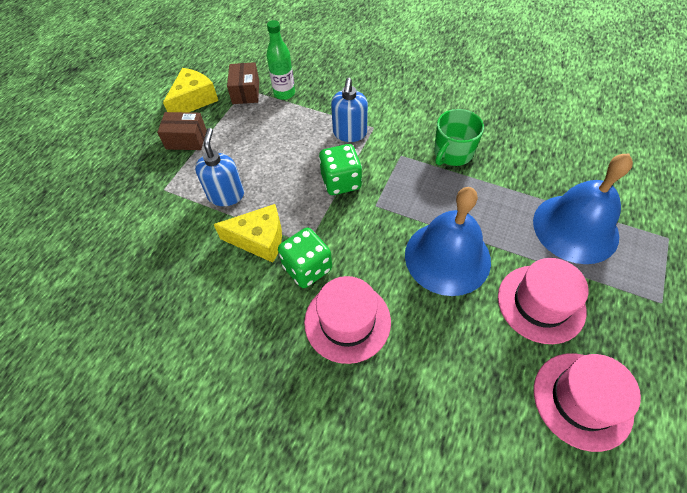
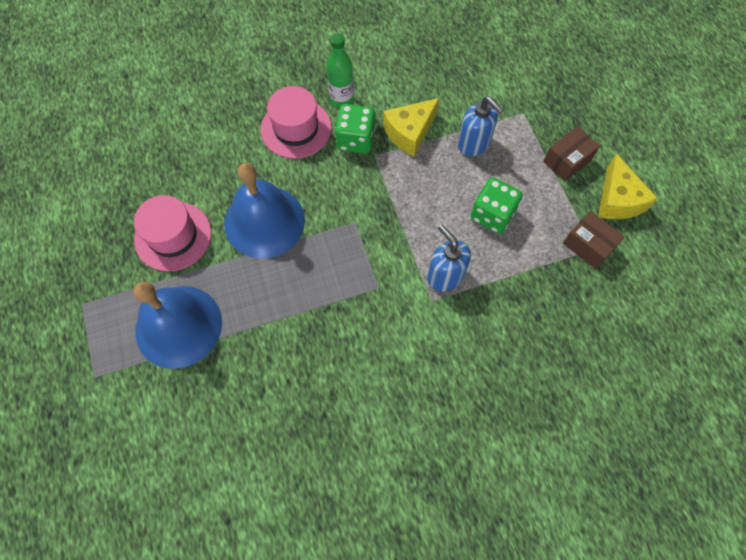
camera: 135 degrees right, 10 degrees up
green bottle [266,20,295,100] -> green bottle moved to [327,33,354,109]
green dice [319,144,362,195] -> green dice moved to [471,178,522,234]
green mug [434,109,484,166] -> none
pink hat [534,353,641,452] -> none

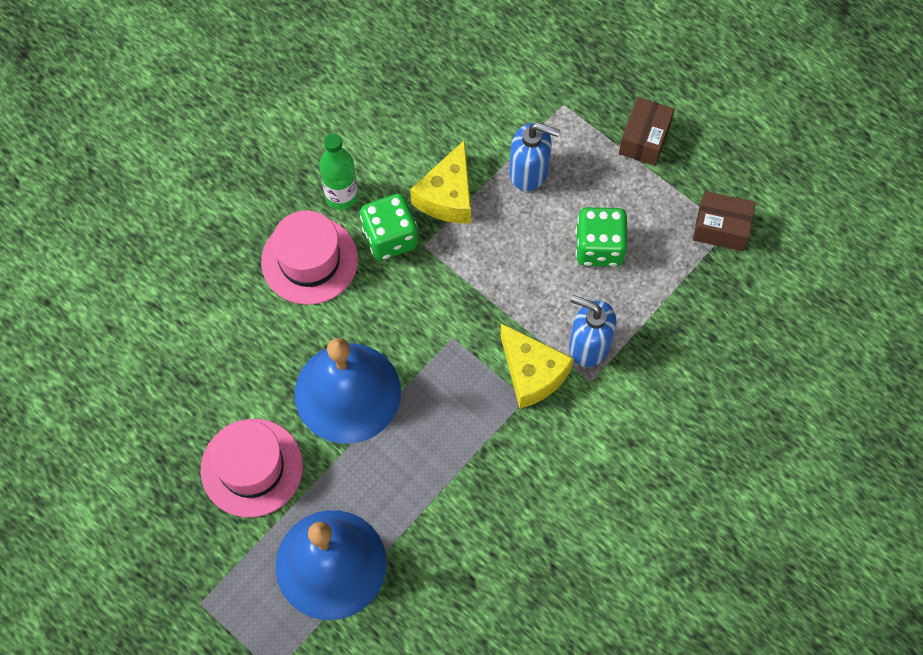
camera: 30 degrees left, 0 degrees up
yellow cheese [598,153,658,219] -> yellow cheese moved to [500,323,574,409]

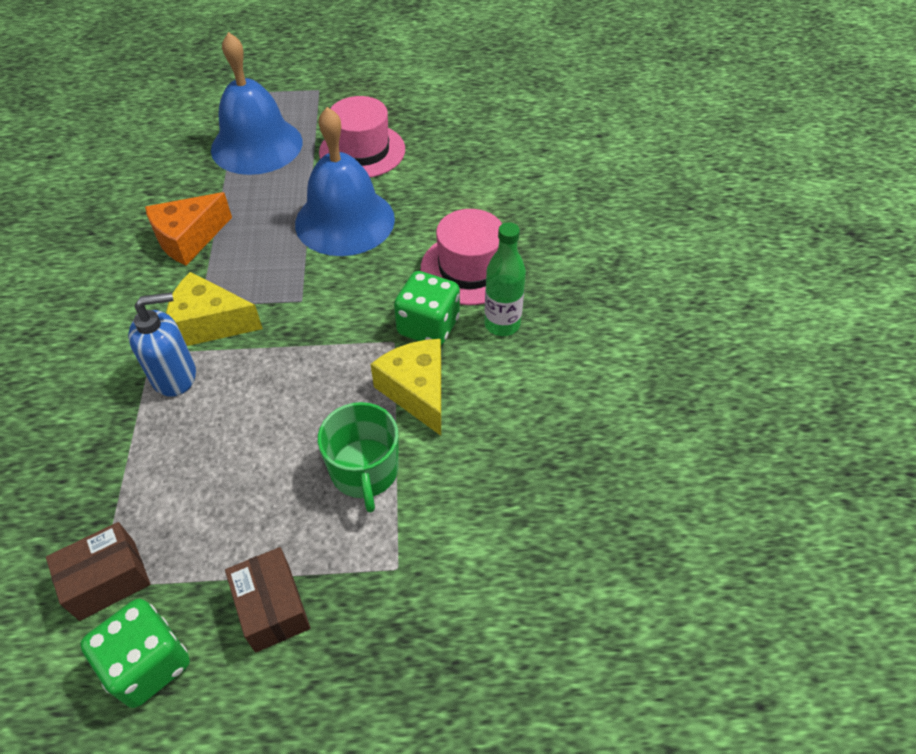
camera: 135 degrees right, 15 degrees down
blue soap dispenser [509,123,560,191] -> green mug [318,402,399,512]
green dice [576,207,628,267] -> green dice moved to [80,599,190,708]
none -> orange cheese [145,192,232,266]

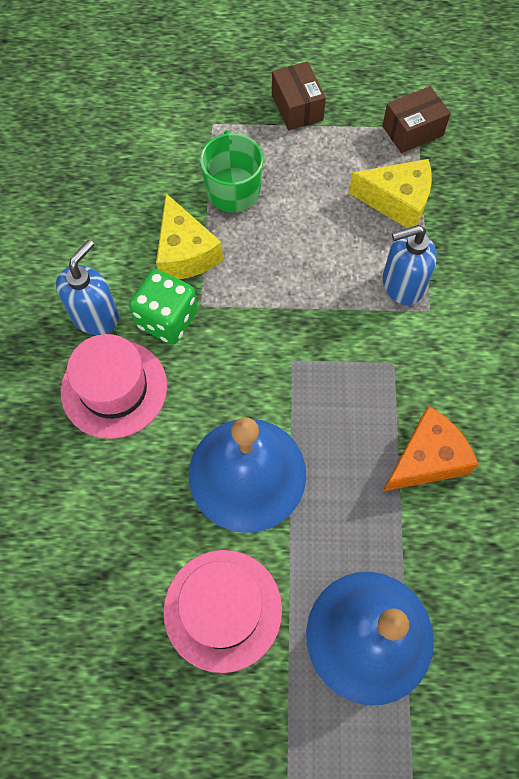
camera: 175 degrees left, 15 degrees up
green dice [80,599,190,708] -> none
yellow cheese [166,272,263,346] -> yellow cheese moved to [349,159,432,228]
green bottle [484,222,526,336] -> blue soap dispenser [56,240,119,335]

